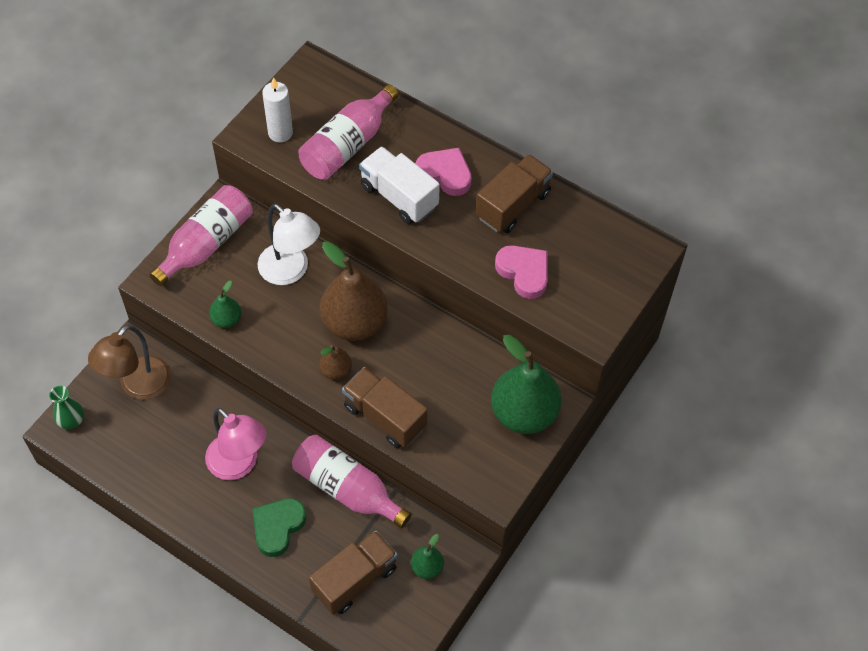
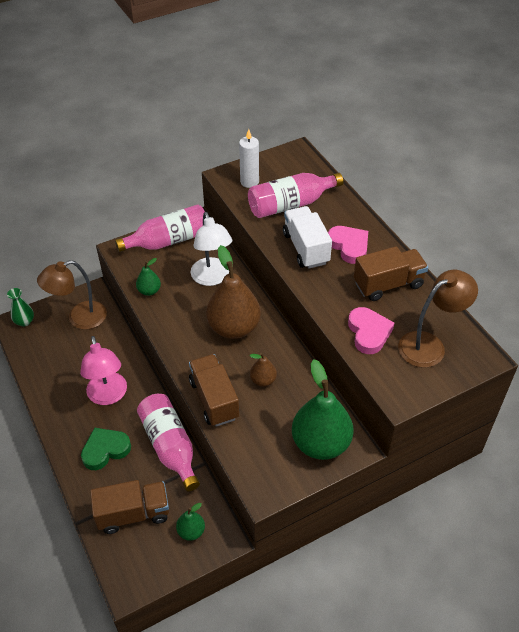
camera: 30 degrees right, 10 degrees down
brown pear [319,345,352,380] -> brown pear moved to [250,353,277,387]
none -> brown lamp [398,270,478,368]

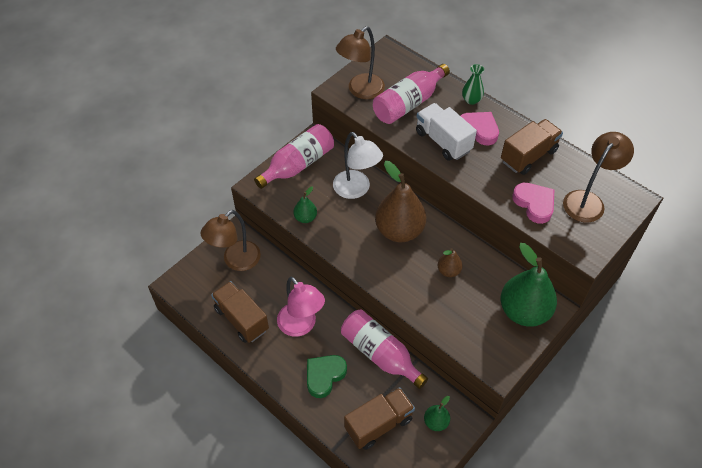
camera: 20 degrees left, 5 degrees up
green vase [7,288,34,327] -> green vase moved to [462,64,484,105]
brown truck [189,354,239,427] -> brown truck moved to [211,281,269,343]
white candle [239,129,259,188] -> brown lamp [336,26,385,99]

